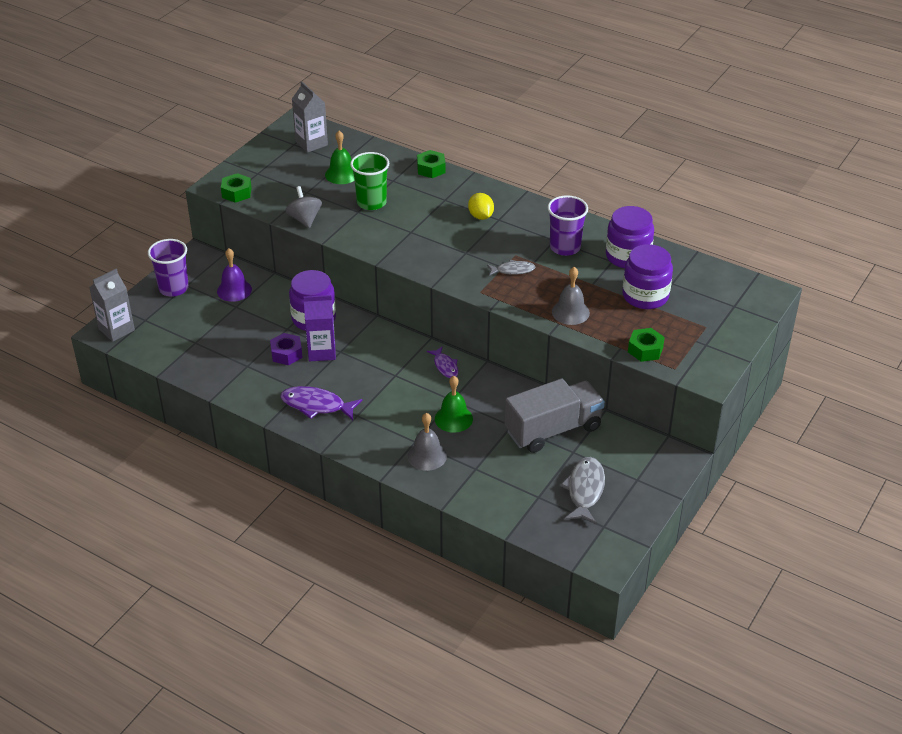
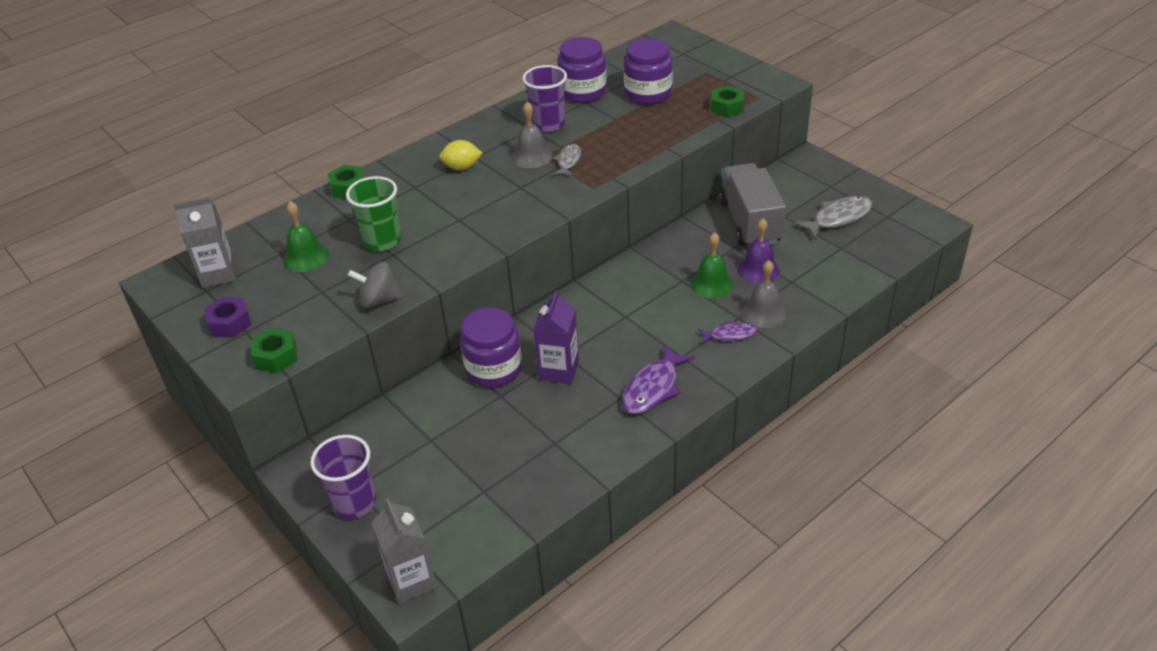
camera: 70 degrees left, 0 degrees up
purple bell [217,248,252,302] -> purple bell moved to [737,218,780,284]
purple nut [270,333,303,365] -> purple nut moved to [203,297,252,338]
purple fish [427,346,458,378] -> purple fish moved to [698,321,758,344]
grey bell [552,267,590,325] -> grey bell moved to [512,102,553,168]
grey fish [560,457,605,524] -> grey fish turned 120 degrees clockwise [794,196,872,239]

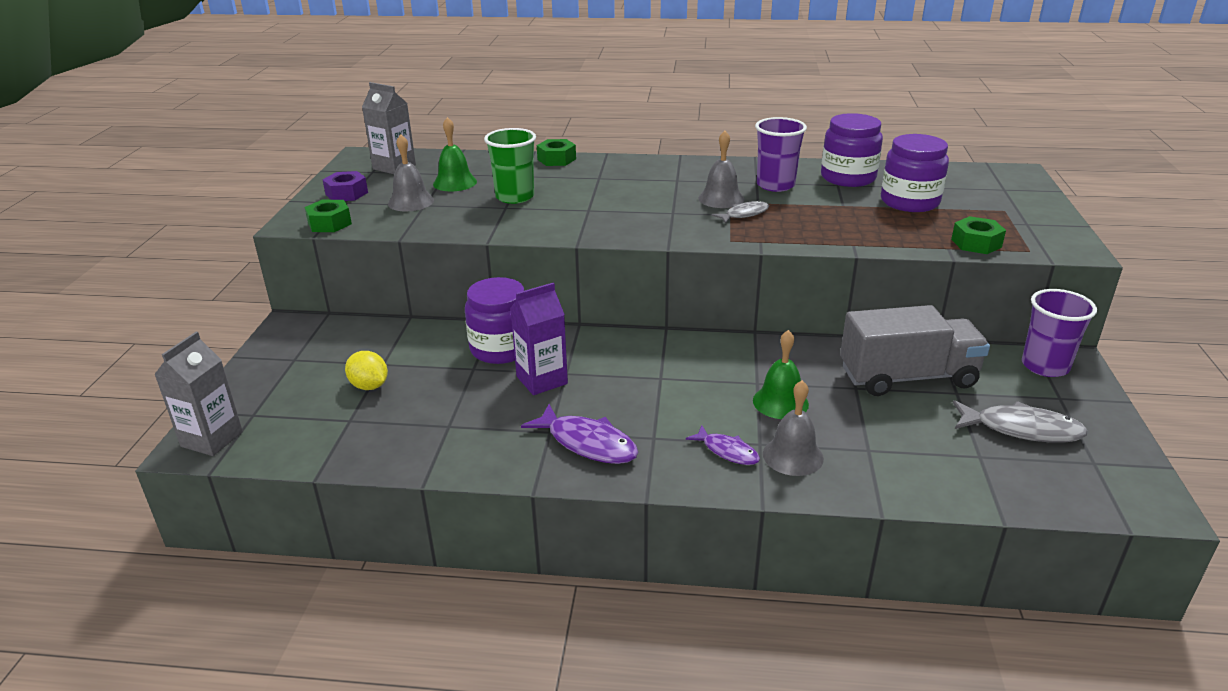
camera: 45 degrees right, 10 degrees down
purple cup [310,435,376,519] -> purple cup moved to [1022,289,1097,377]
grey spinning top [348,262,402,308] -> none
yellow lemon [439,140,482,170] -> yellow lemon moved to [345,351,388,390]
purple fish [622,344,695,414] -> purple fish turned 135 degrees counterclockwise [521,404,639,464]
grey truck [718,163,786,246] -> grey truck turned 45 degrees clockwise [840,305,990,396]
purple bell [737,218,780,284] -> none
none -> grey bell [388,134,434,211]

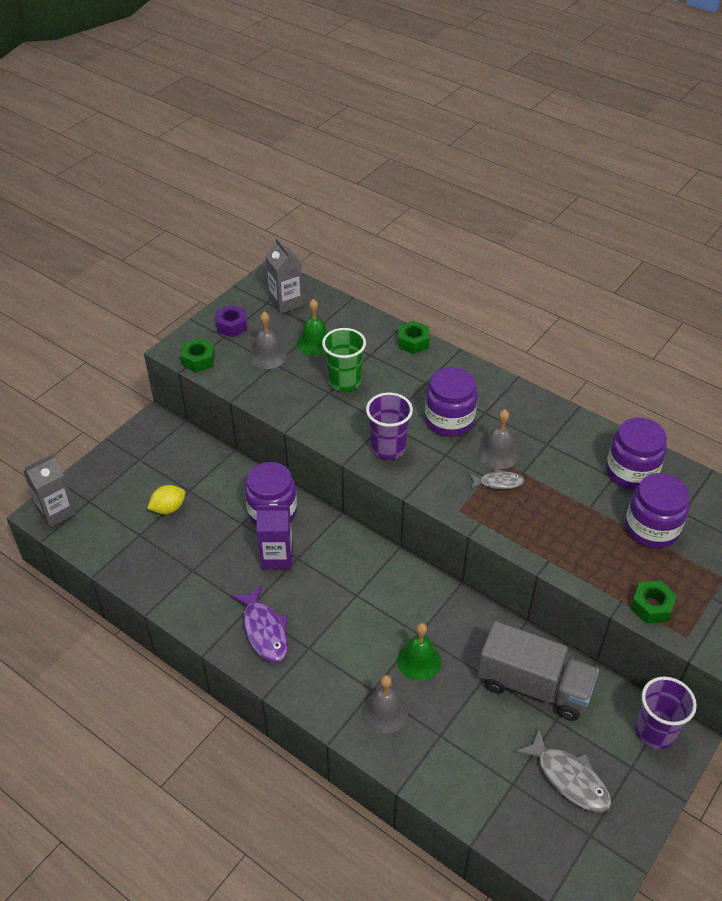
camera: 30 degrees right, 15 degrees up
yellow lemon [345,351,388,390] -> yellow lemon turned 75 degrees clockwise [147,485,185,514]
purple fish [686,426,760,465] -> none
purple cup [755,117,807,192] -> purple cup moved to [366,393,413,460]
none -> purple jar [425,367,478,436]

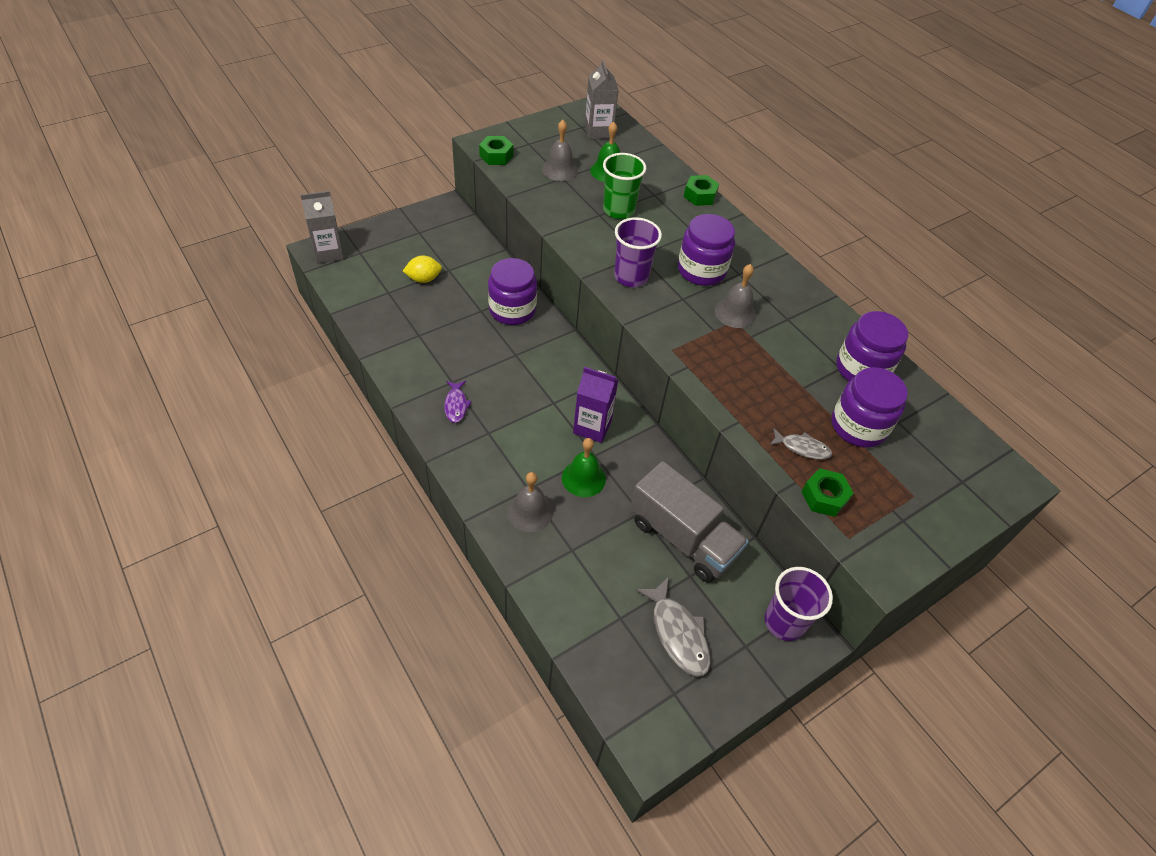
camera: 15 degrees right, 5 degrees up
purple nut [216,305,247,337] -> none
purple fish [231,585,288,663] -> purple fish [444,381,472,423], size x0.61
purple carton [256,504,293,569] -> purple carton moved to [573,367,618,443]
grey fish [469,468,524,489] -> grey fish moved to [769,428,832,460]

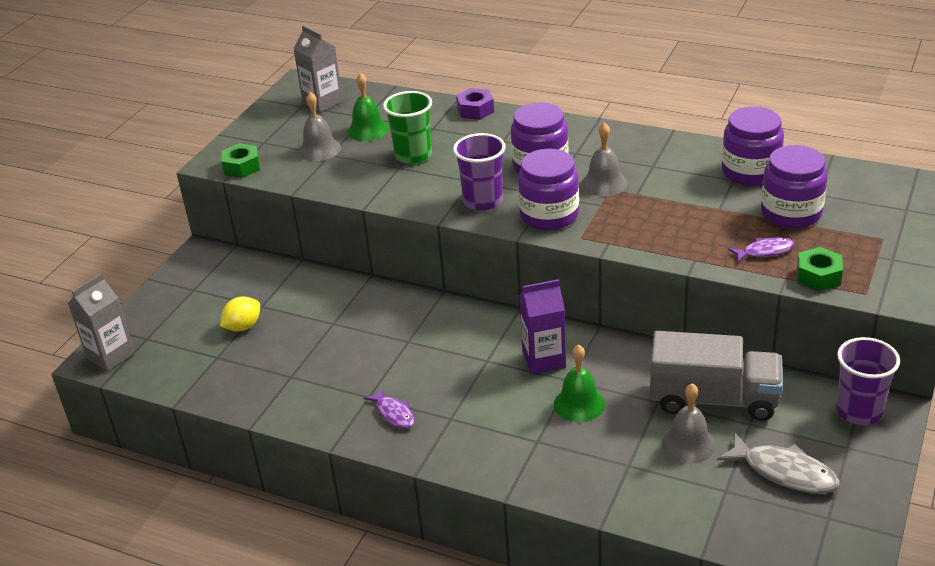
camera: 25 degrees left, 15 degrees down
purple jar [488,258,537,325] -> purple jar moved to [518,149,579,230]
grey bell [507,472,553,532] -> grey bell moved to [661,383,716,464]
green nut [684,175,719,206] -> purple nut [456,88,494,120]
grey fish [769,428,832,460] -> purple fish [728,237,795,263]

